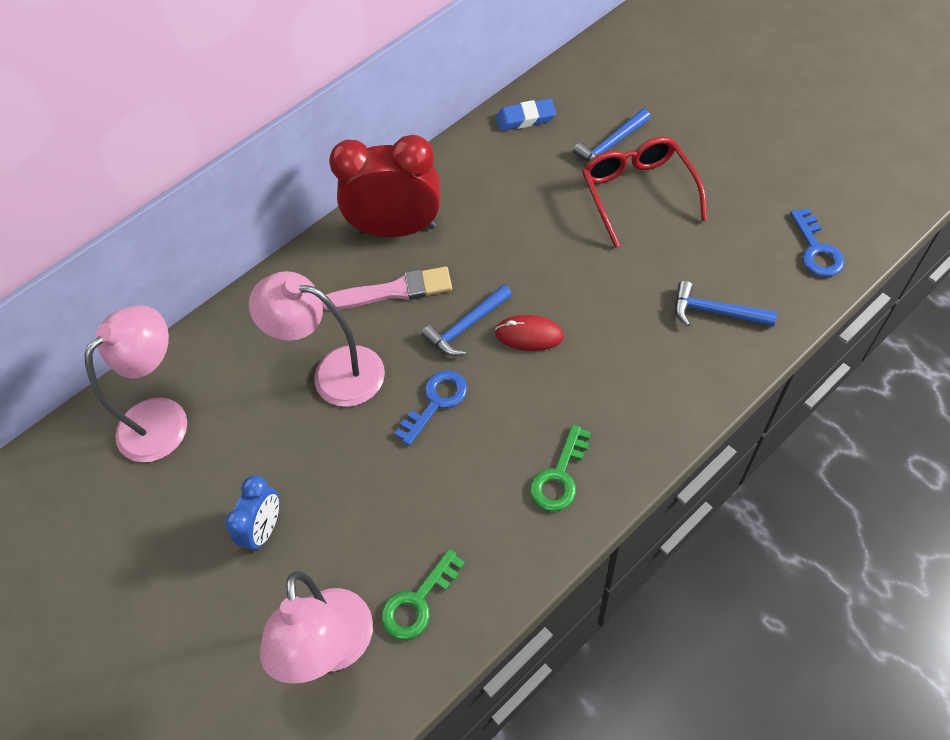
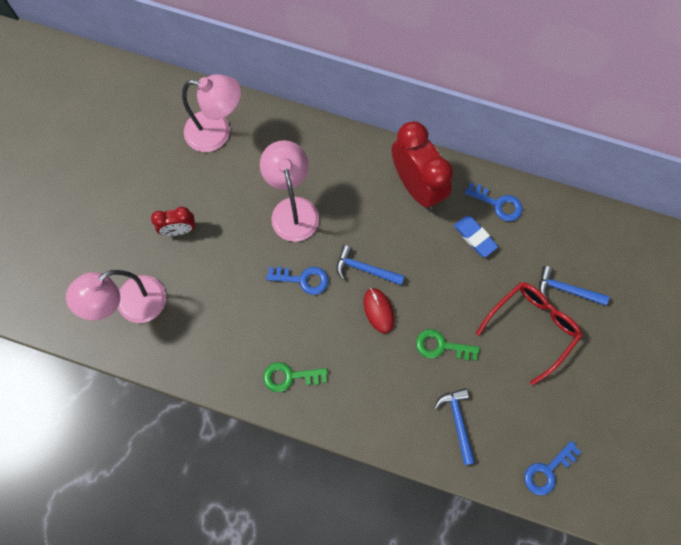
camera: 55 degrees right, 15 degrees up
blue clock [225,475,279,551] -> red clock [151,206,195,236]
pink brush [322,266,452,310] -> none
green key [381,549,465,640] -> green key moved to [416,329,480,361]
blue eraser [496,99,556,131] -> blue eraser moved to [454,216,498,257]
none -> blue key [464,183,523,221]

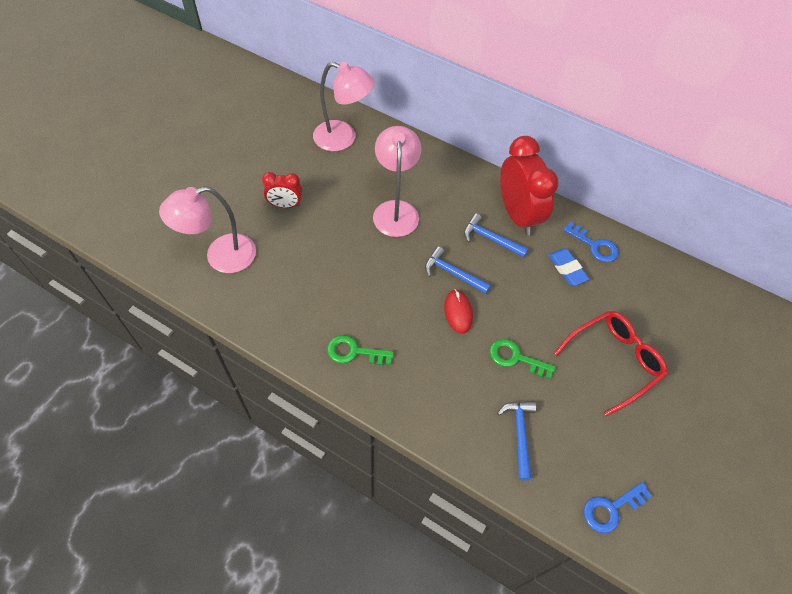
camera: 10 degrees right, 15 degrees down
blue key [266,266,329,295] -> none
blue hammer [539,266,609,306] -> blue hammer moved to [464,213,529,258]

